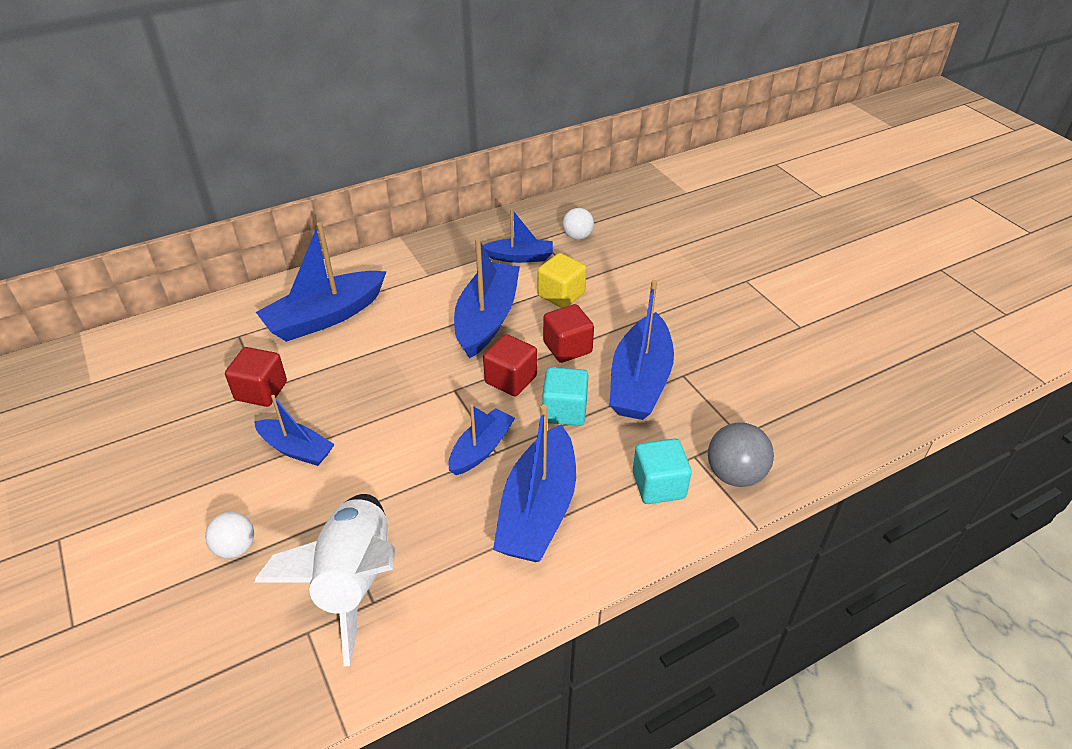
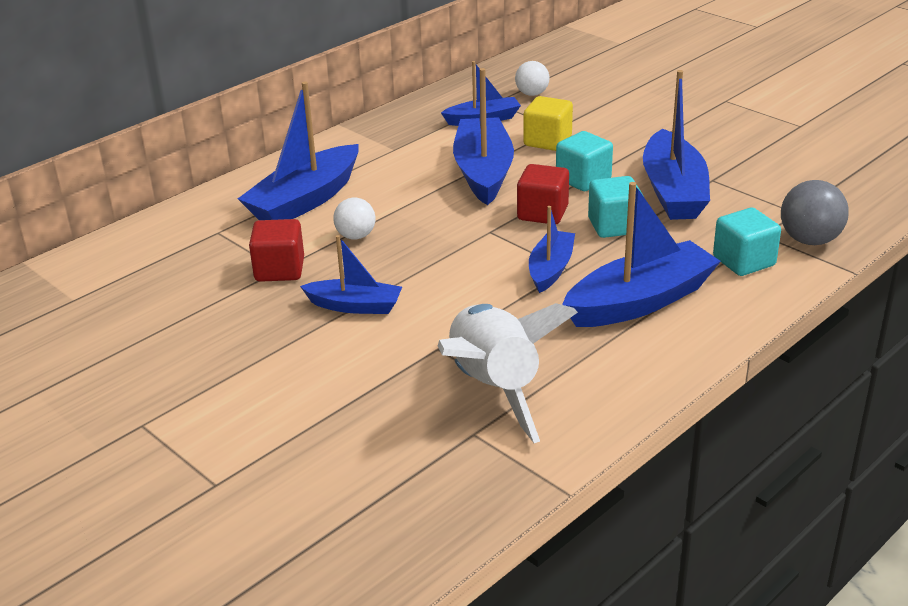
camera: 15 degrees left, 10 degrees down
white ball [205,512,254,558] -> white ball moved to [333,198,375,239]
blue boat [493,404,576,562] -> blue boat turned 120 degrees counterclockwise [562,182,721,327]
red cube [543,304,594,363] -> turquoise cube [556,131,613,191]

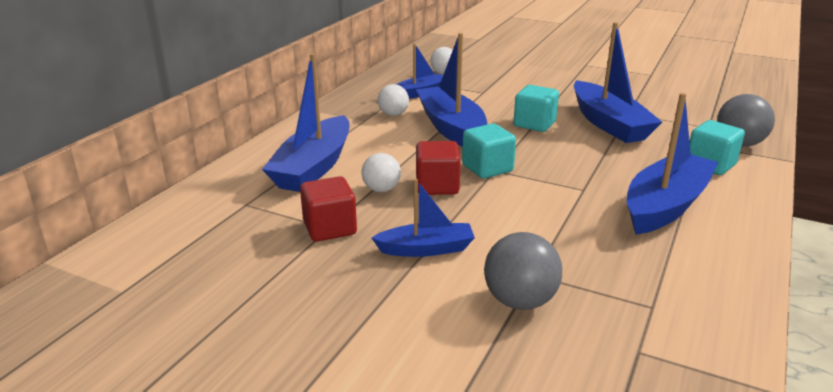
camera: 20 degrees left, 5 degrees down
white rocket [438,303,578,443] -> none
red cube [517,164,569,224] -> red cube moved to [416,141,461,195]
yellow cube [524,96,573,151] -> none
blue boat [529,206,575,293] -> none
turquoise cube [588,176,644,238] -> turquoise cube moved to [462,123,516,179]
none -> white ball [377,84,409,116]
none -> grey ball [484,232,562,310]

